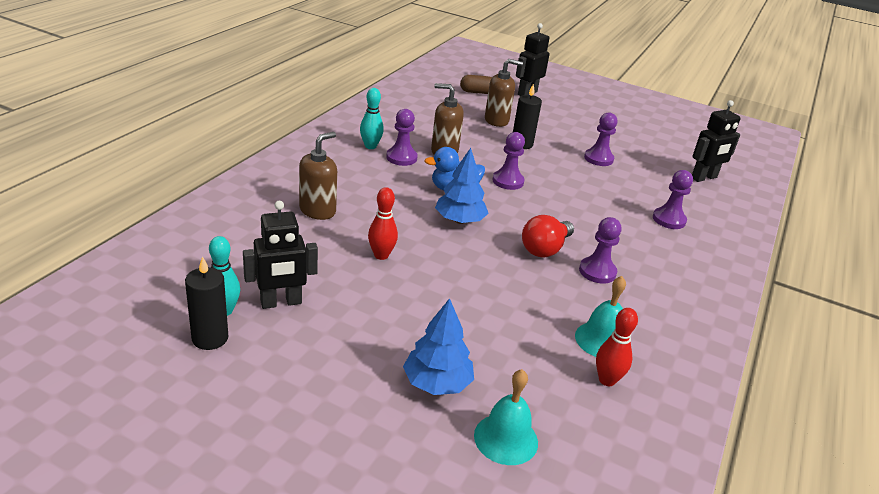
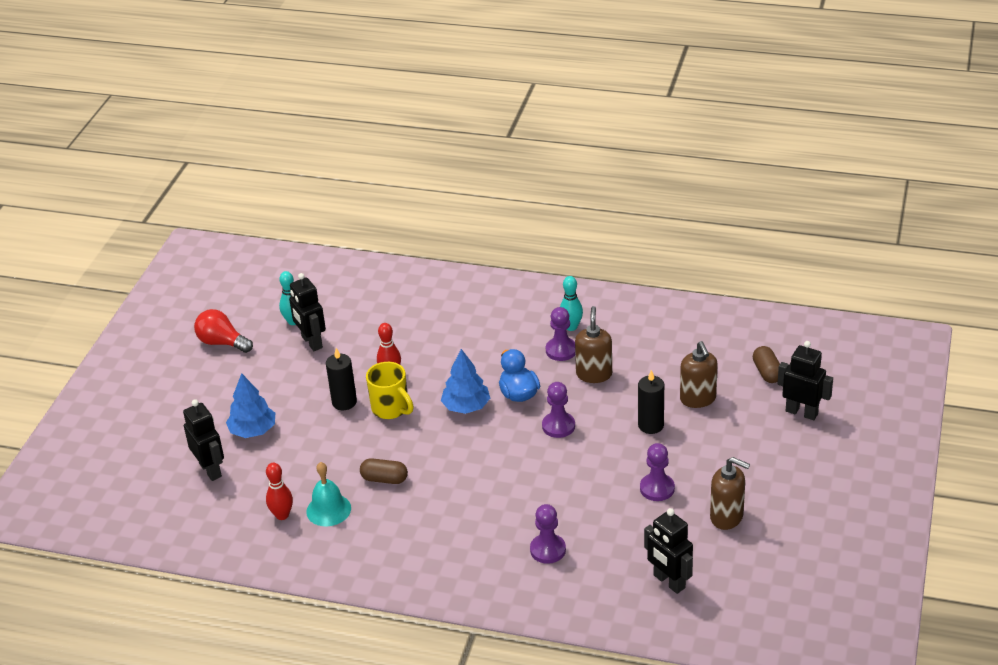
camera: 85 degrees right, 5 degrees up
black candle [185,256,229,350] -> black candle moved to [326,348,357,410]
brown soap dispenser [299,132,337,220] -> brown soap dispenser moved to [710,457,750,530]
turquoise bell [474,369,538,465] -> black robot [183,399,224,481]
red light bulb [522,215,574,258] -> red light bulb moved to [194,309,253,353]
purple pawn [579,217,622,283] -> none
none -> brown capsule [360,458,408,484]
none -> yellow mug [366,362,414,419]

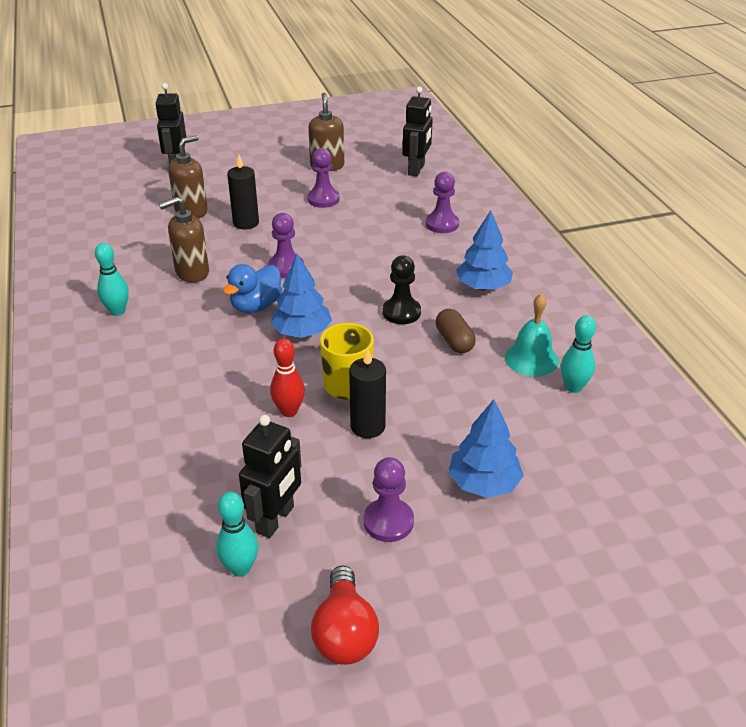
camera: 125 degrees left, 0 degrees up
black robot [183,399,224,481] -> none
red bowling pin [266,463,293,520] -> turquoise bowling pin [561,315,596,393]
purple pawn [546,307,575,361] -> purple pawn moved to [363,457,414,542]
brown capsule [753,346,780,383] -> none
none -> black pawn [383,255,421,324]
none -> blue tree [456,210,513,290]

